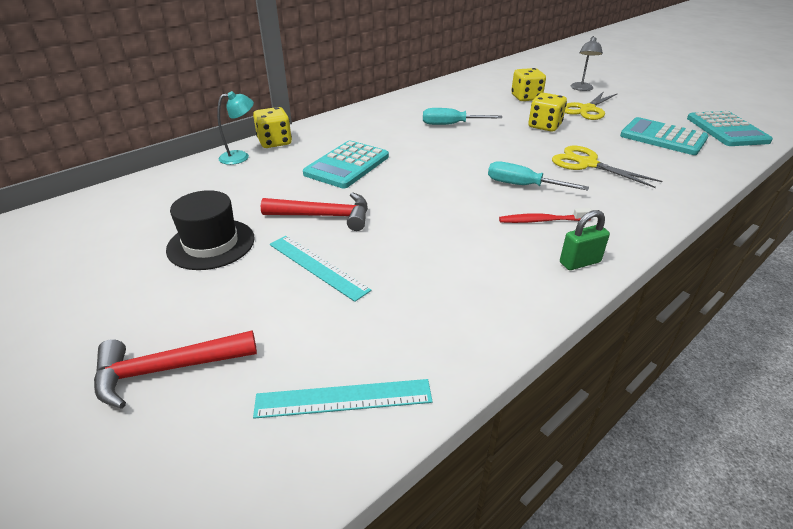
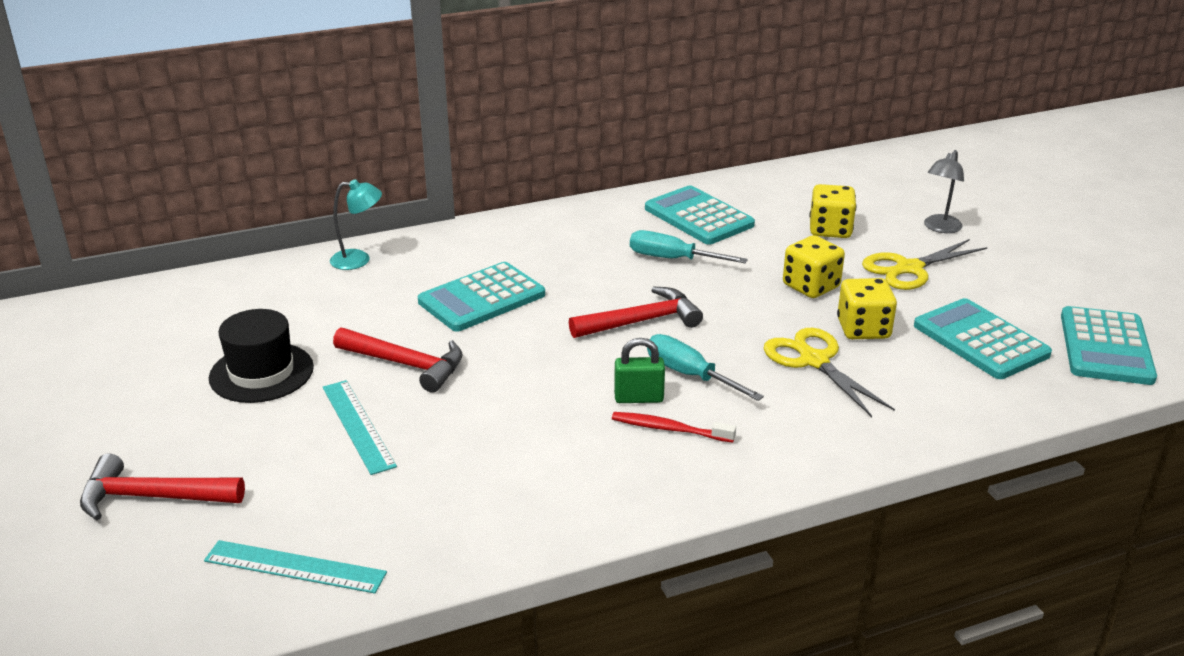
camera: 20 degrees right, 5 degrees down
yellow dice [253,107,292,148] -> yellow dice moved to [837,278,897,339]
green padlock [560,210,610,270] -> green padlock moved to [614,338,665,403]
none -> red hammer [569,287,703,338]
none -> turquoise calculator [645,185,755,245]

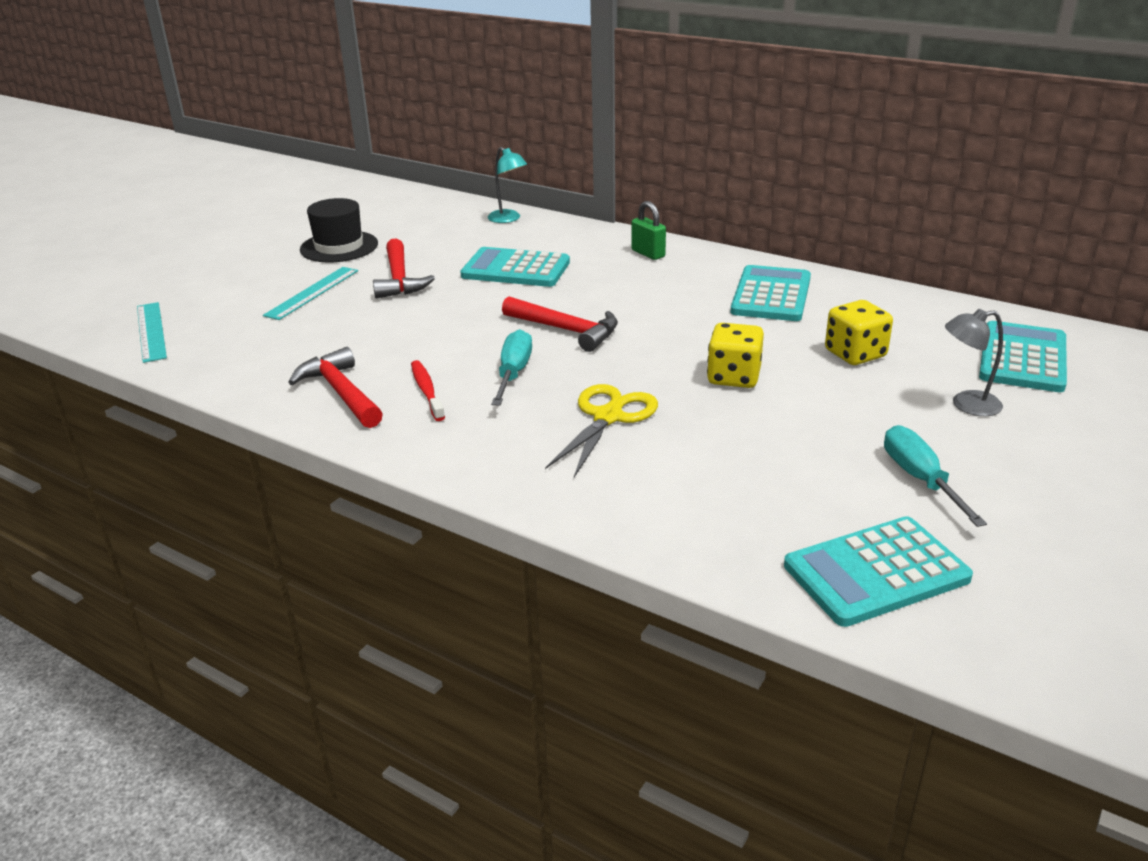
camera: 55 degrees right, 0 degrees up
red hammer [80,454,245,520] -> red hammer moved to [288,347,383,428]
green padlock [614,338,665,403] -> green padlock moved to [631,201,666,260]
turquoise screwdriver [630,230,748,263] -> turquoise screwdriver moved to [884,425,987,527]
yellow dice [837,278,897,339] -> none
yellow scissors [862,239,987,290] -> none
turquoise calculator [914,298,1052,379] -> turquoise calculator moved to [979,321,1067,392]

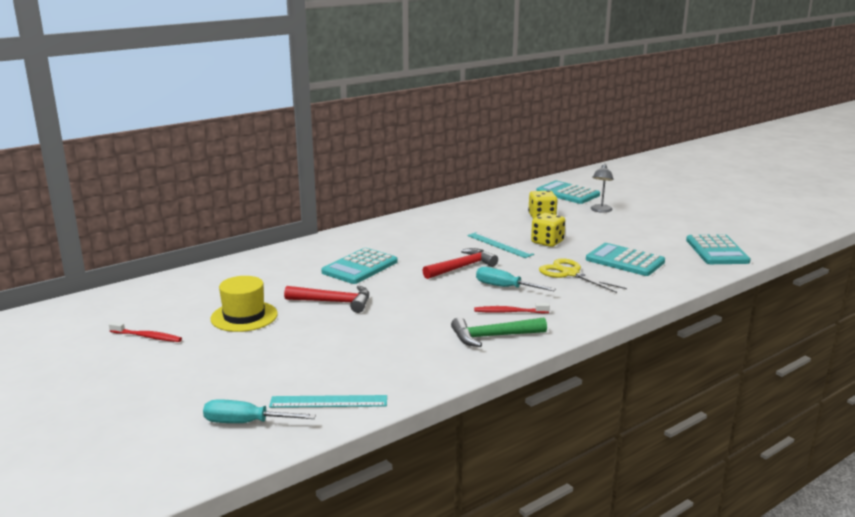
camera: 70 degrees left, 10 degrees down
turquoise ruler [263,267,358,320] -> turquoise ruler moved to [467,232,534,258]
red hammer [288,347,383,428] -> green hammer [451,317,547,347]
black hat [300,198,378,262] -> yellow hat [210,276,278,332]
turquoise lamp [488,147,527,223] -> none
green padlock [631,201,666,260] -> none
turquoise calculator [731,265,811,321] -> turquoise calculator moved to [586,243,665,276]
turquoise screwdriver [884,425,987,527] -> turquoise screwdriver moved to [203,399,316,423]
none -> red toothbrush [109,322,182,342]

